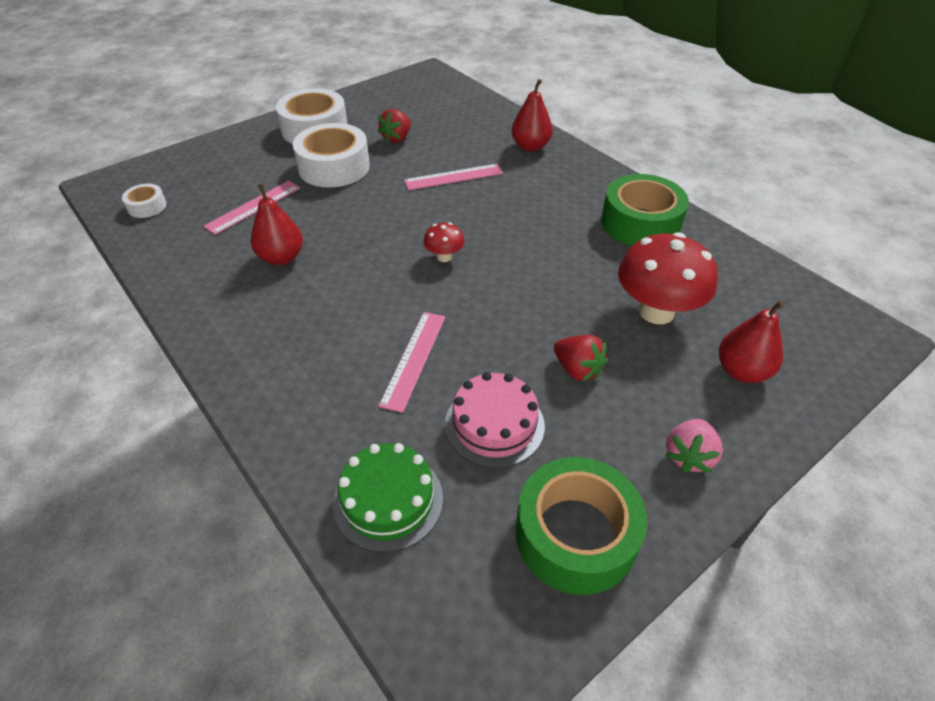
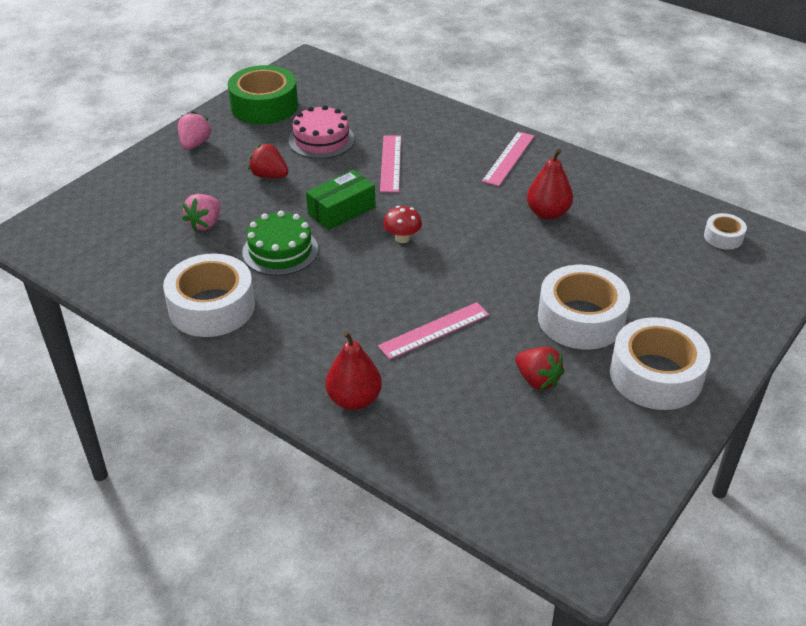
camera: 165 degrees right, 5 degrees down
pink ruler [203,181,300,235] -> pink ruler moved to [482,131,534,186]
green cake [333,443,443,553] -> green cake moved to [242,211,319,276]
red strawberry [378,109,411,143] -> red strawberry turned 120 degrees clockwise [515,347,564,390]
green tape [601,174,689,246] -> white tape [163,254,255,337]
red mushroom [618,232,718,324] -> pink strawberry [182,194,220,232]
red pear [719,300,785,383] -> none
none -> green box [306,170,375,230]

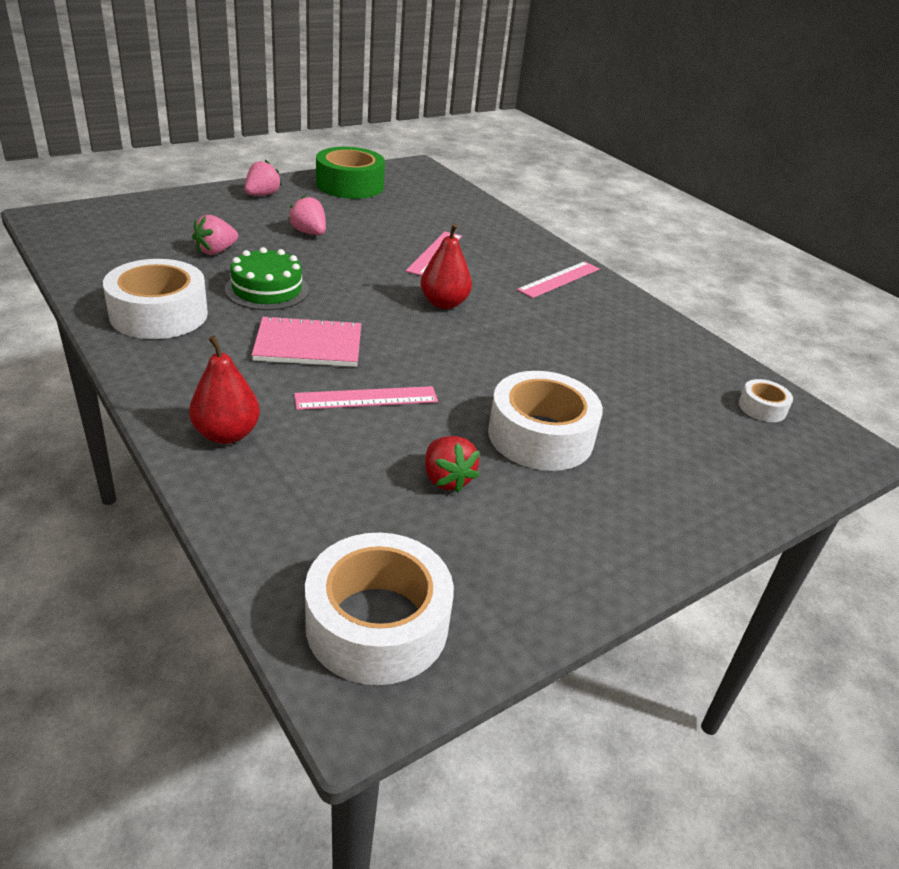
camera: 15 degrees right, 5 degrees down
red strawberry [248,143,288,178] -> pink strawberry [288,195,326,235]
pink cake [288,105,355,159] -> none
green box [306,170,375,230] -> none
red mushroom [383,206,422,243] -> none
red pear [527,149,573,220] -> red pear moved to [421,223,472,309]
white tape [610,317,711,410] -> white tape moved to [305,533,454,685]
none -> pink notebook [252,315,361,367]

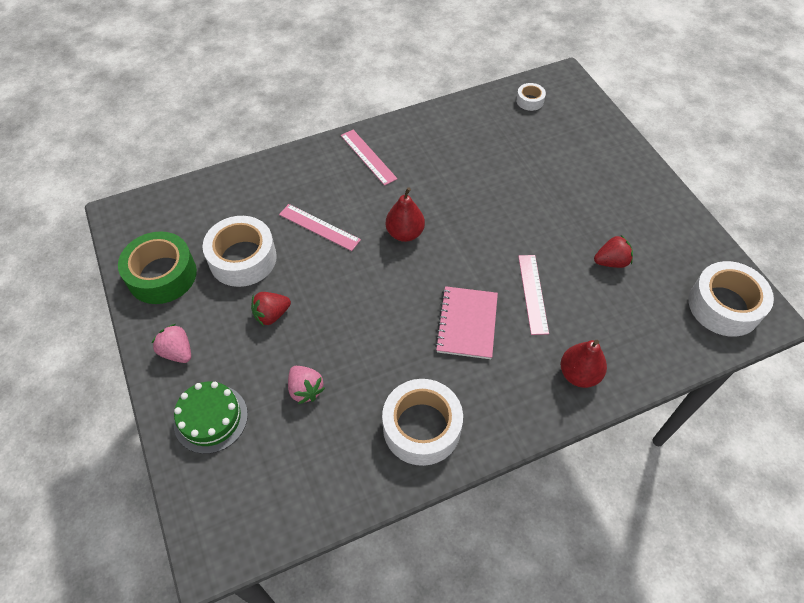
camera: 75 degrees left, 20 degrees up
green cake [225,247,309,310] -> green cake moved to [174,381,248,454]
pink strawberry [288,195,326,235] -> red strawberry [251,292,291,326]
white tape [488,371,603,471] -> white tape moved to [202,216,277,287]

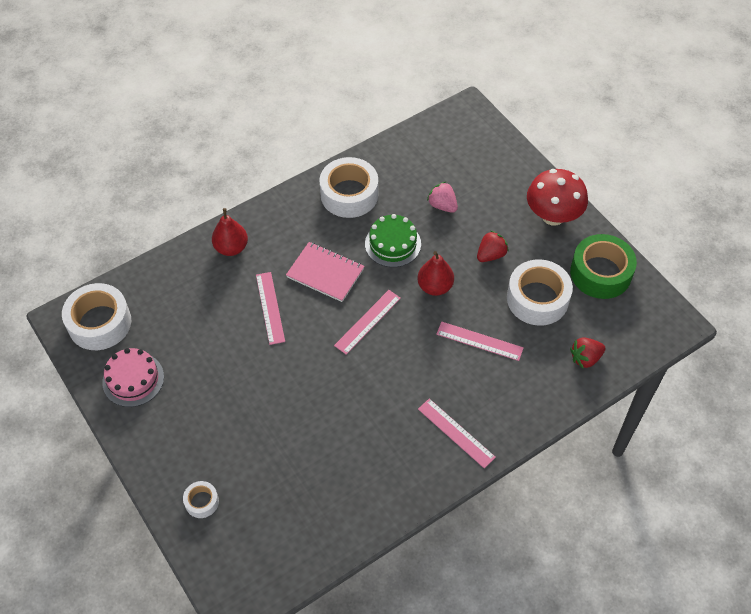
camera: 170 degrees right, 0 degrees up
pink strawberry [152,324,191,363] -> red mushroom [527,169,588,226]
green cake [174,381,248,454] -> green cake moved to [365,214,421,267]
red pear [386,187,425,242] -> red pear moved to [418,251,454,296]
pink notebook [435,286,498,359] -> pink notebook turned 60 degrees counterclockwise [286,242,364,302]
white tape [516,83,546,111] -> white tape moved to [183,481,219,518]
red strawberry [594,235,633,268] -> red strawberry moved to [570,337,606,368]
none -> pink cake [102,348,164,407]
none -> pink ruler [334,290,401,355]

